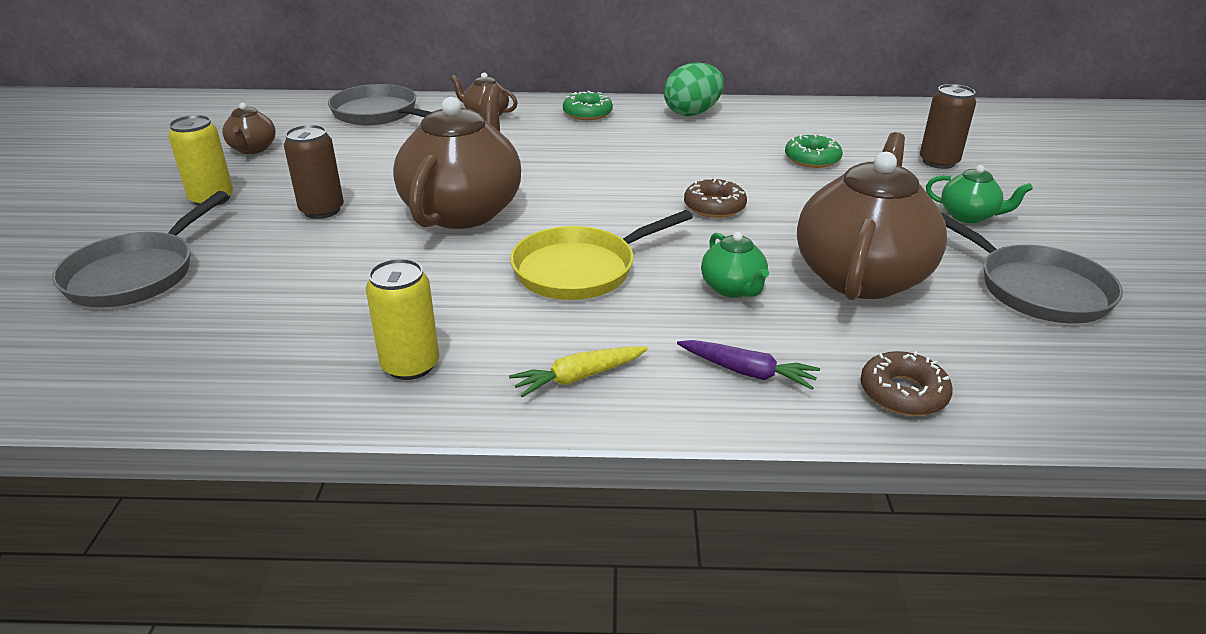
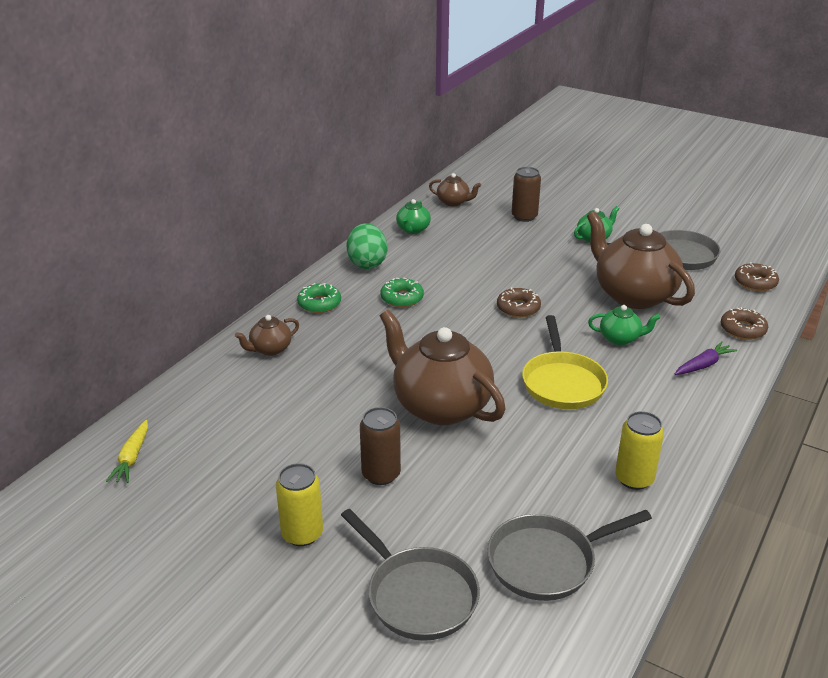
camera: 60 degrees left, 0 degrees up
brown teapot [222,103,276,154] -> brown teapot moved to [429,173,481,207]
grey pan [328,84,431,126] -> grey pan moved to [487,510,652,601]
yellow carrot [509,346,648,397] -> yellow carrot moved to [106,420,148,483]
green donut [785,133,843,168] -> green donut moved to [381,278,424,307]
none -> green teapot [396,199,431,234]
none -> brown donut [735,262,779,291]

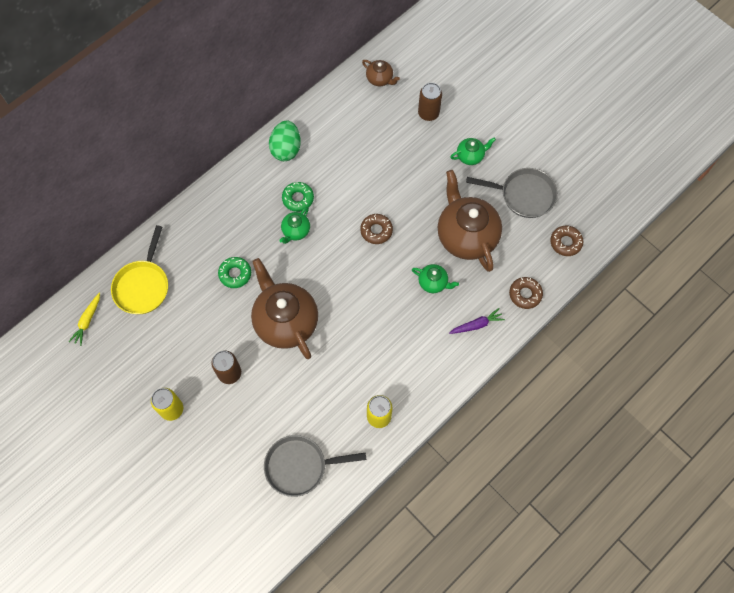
camera: 15 degrees right, 35 degrees up
brown teapot [235,315,299,356] -> none
green donut [297,283,341,313] -> green donut moved to [218,257,251,288]
grey pan [341,509,480,641] -> none
green teapot [396,199,431,234] -> green teapot moved to [279,207,310,244]
yellow pan [522,315,608,409] -> yellow pan moved to [111,225,168,314]

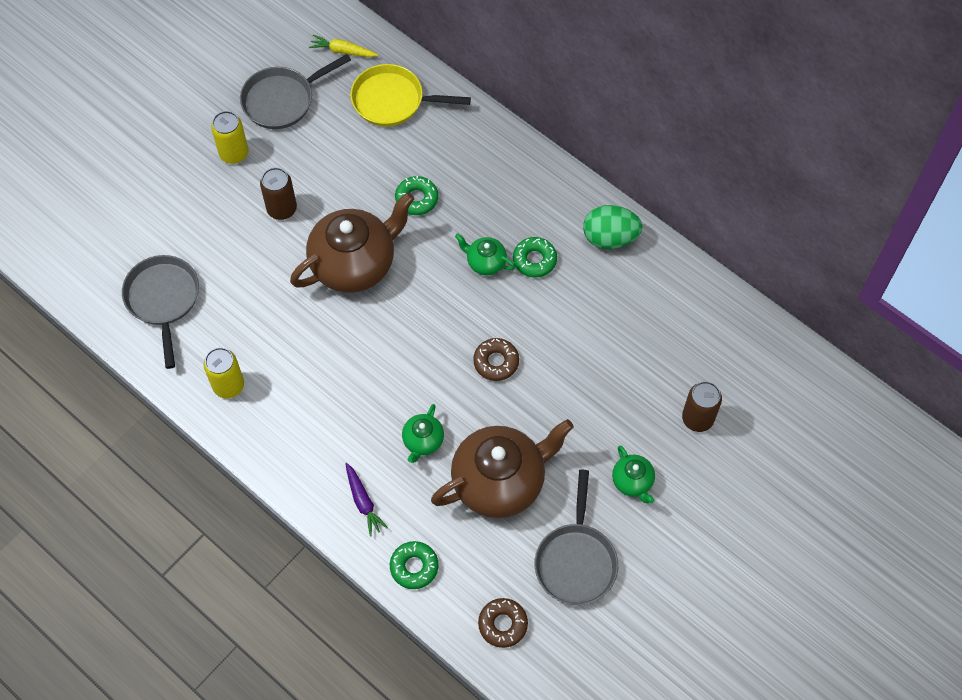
camera: 85 degrees right, 5 degrees down
brown teapot [362,60,400,86] -> none
brown donut [509,277,543,309] -> green donut [390,541,439,589]
none -> grey pan [240,54,351,129]

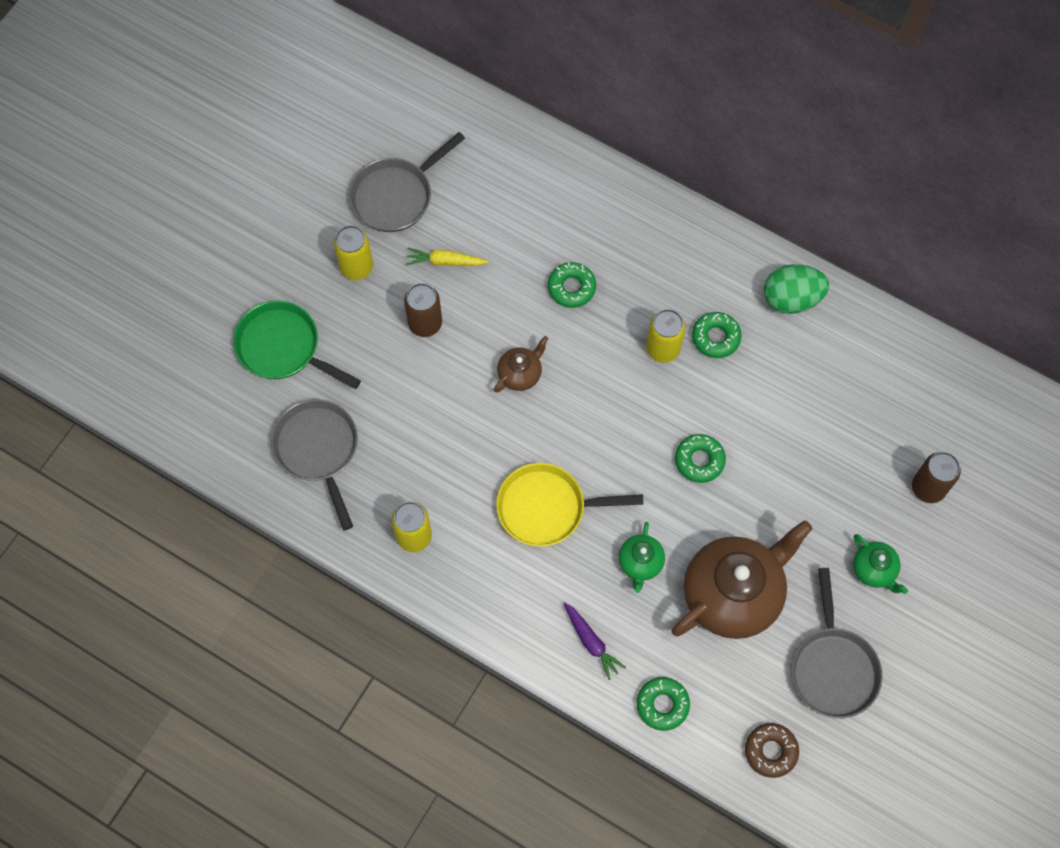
camera: 10 degrees left, 5 degrees up
brown teapot [290,192,414,293] -> brown teapot [494,336,548,393], size x0.46
yellow carrot [309,35,378,57] -> yellow carrot moved to [406,248,489,266]
yellow pan [350,64,471,127] -> yellow pan moved to [496,463,644,547]
green teapot [455,233,515,275] -> yellow can [646,309,685,363]
brown donut [473,338,519,381] -> green donut [675,434,726,483]
none -> green pan [233,301,361,389]

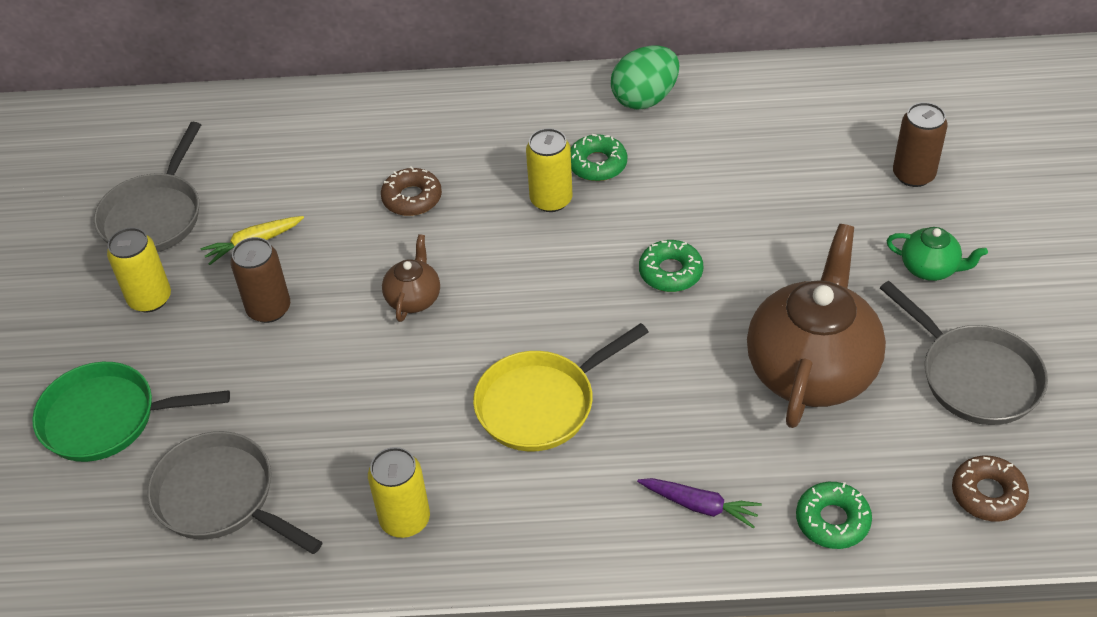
camera: 30 degrees left, 20 degrees down
green donut [548,262,596,308] -> brown donut [381,166,442,216]
green teapot [619,522,665,593] -> none

